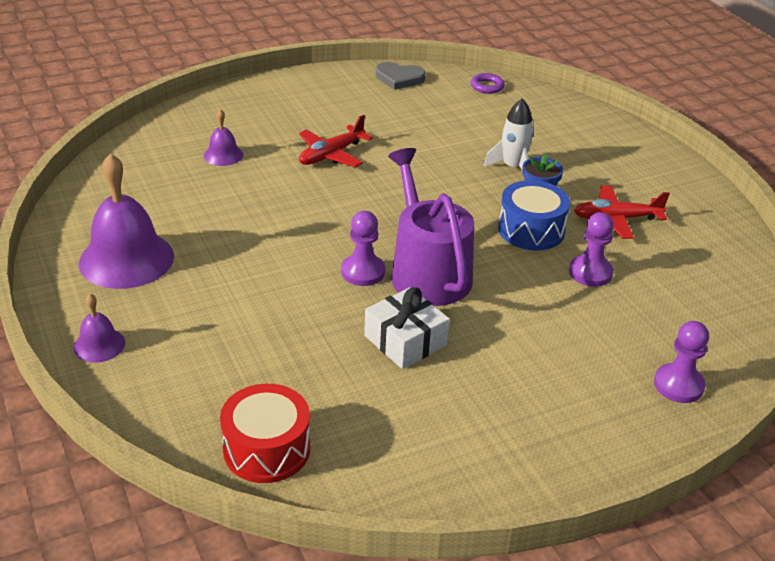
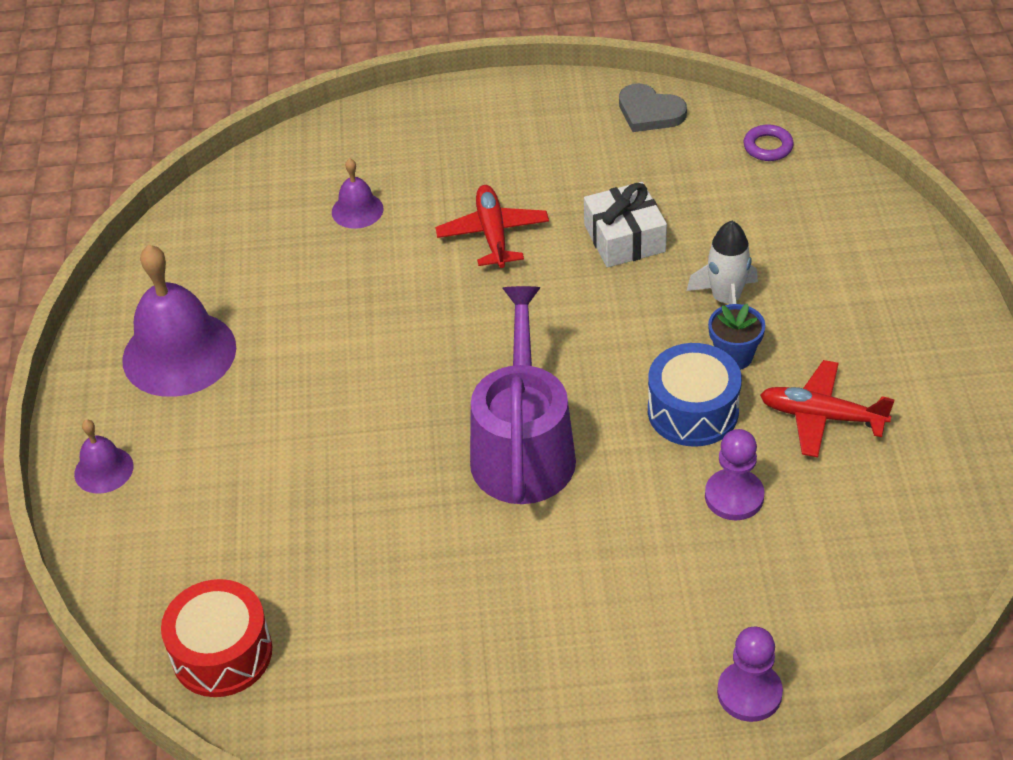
camera: 25 degrees right, 10 degrees up
red plane [299,115,373,167] -> red plane turned 105 degrees clockwise [435,185,549,268]
purple pawn [341,211,385,286] -> none
white gift [364,287,450,369] -> white gift moved to [584,182,667,268]

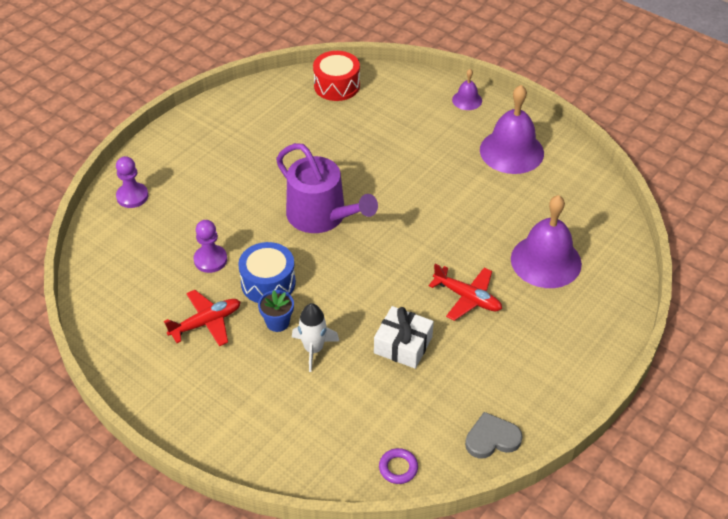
camera: 130 degrees right, 0 degrees up
purple bell [332,158,383,229] -> purple bell [511,195,582,288], size x2.04

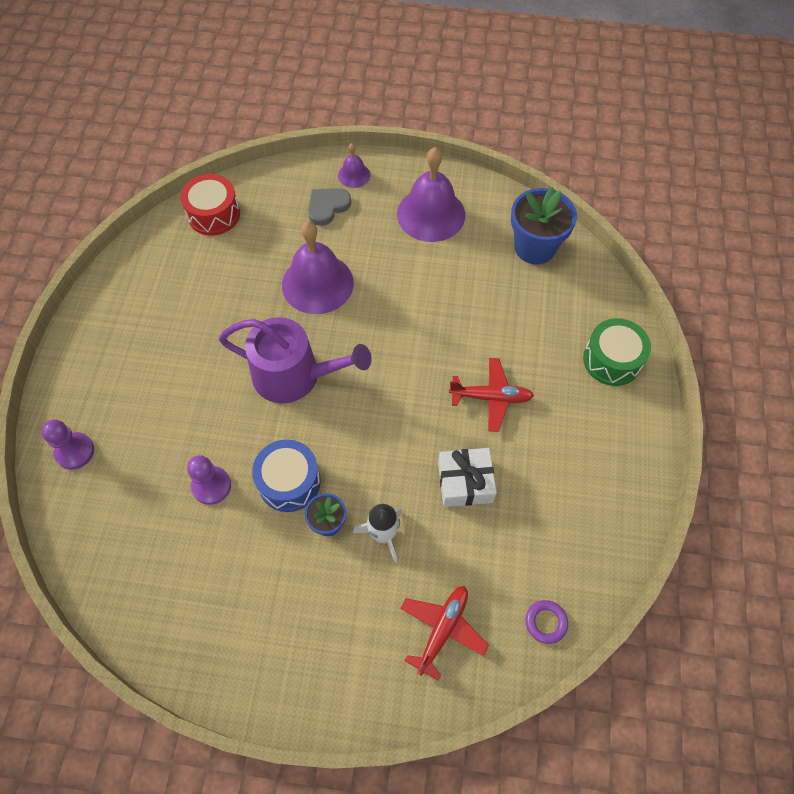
camera: 30 degrees left, 15 degrees up
red plane [164,290,241,346] -> red plane moved to [400,586,489,681]
grey heart [465,412,523,458] -> grey heart moved to [308,188,351,226]
purple bell [511,195,582,288] -> purple bell moved to [282,221,354,314]
none -> blue flower pot [511,187,577,264]
none -> green drum [583,318,651,386]

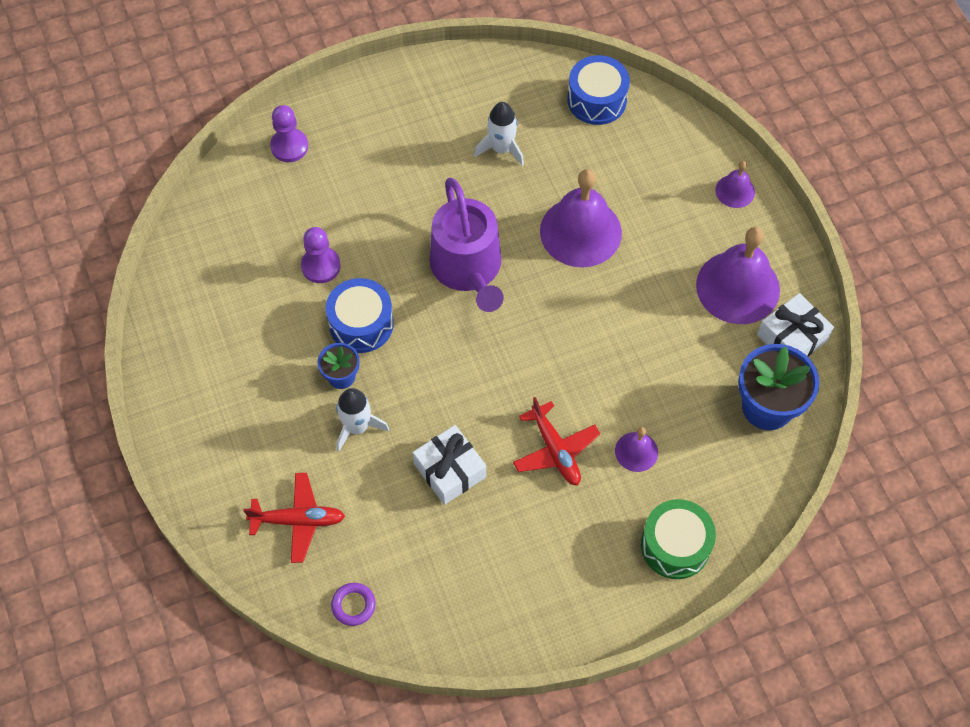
camera: 60 degrees right, 0 degrees up
red drum [180,174,240,236] -> blue drum [567,55,630,125]
grey heart [308,188,351,226] -> none
none -> white rocket [474,102,524,166]
none -> purple bell [615,427,658,472]
none -> white gift [757,293,834,357]

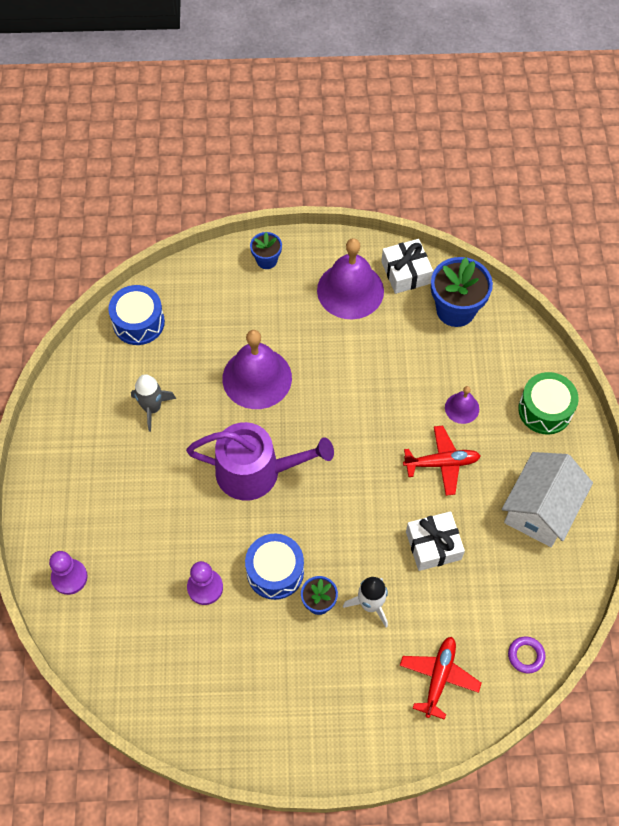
camera: 70 degrees left, 0 degrees up
white rocket [474,102,524,166] -> grey rocket [131,374,176,432]
purple bell [715,161,755,208] -> blue flower pot [250,232,282,269]
none -> white house [502,452,593,547]

